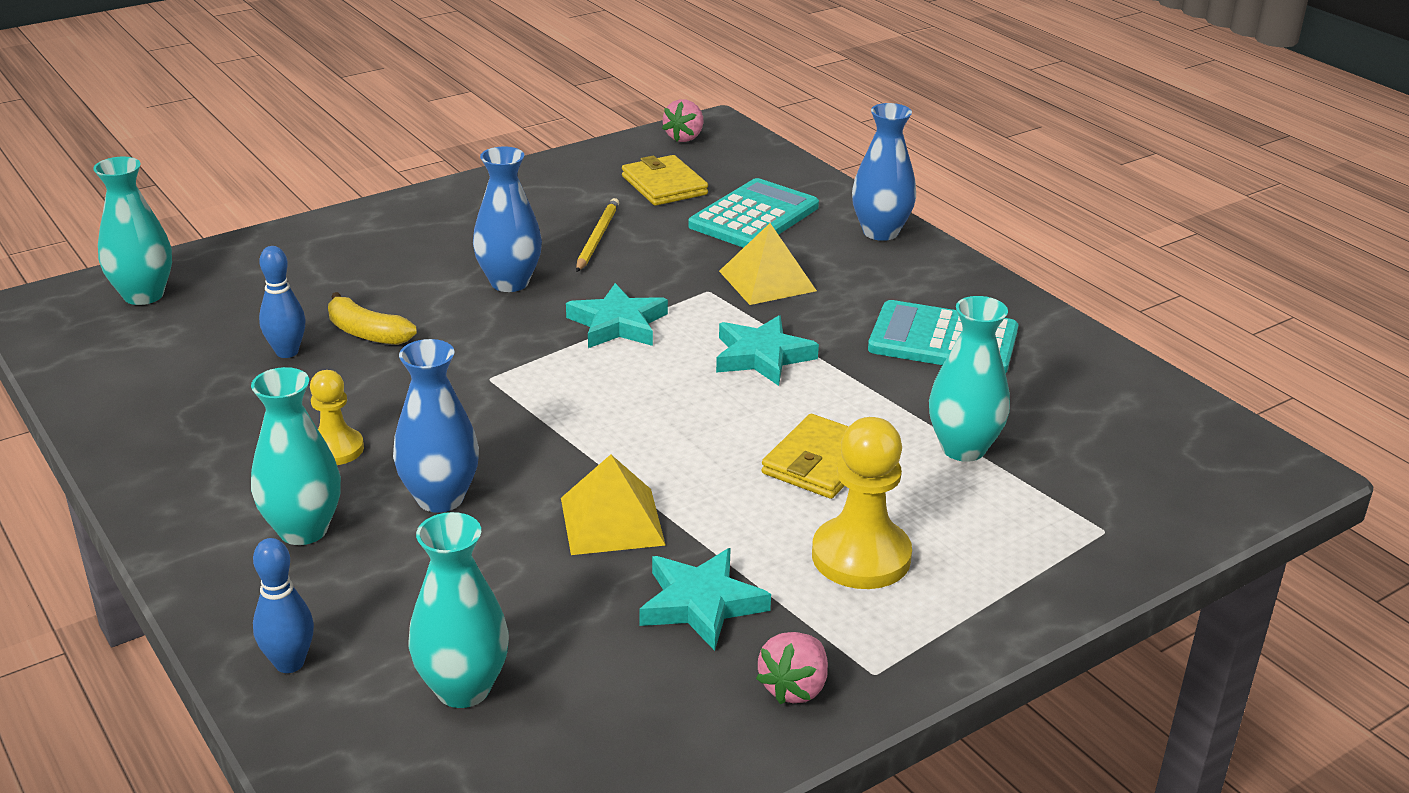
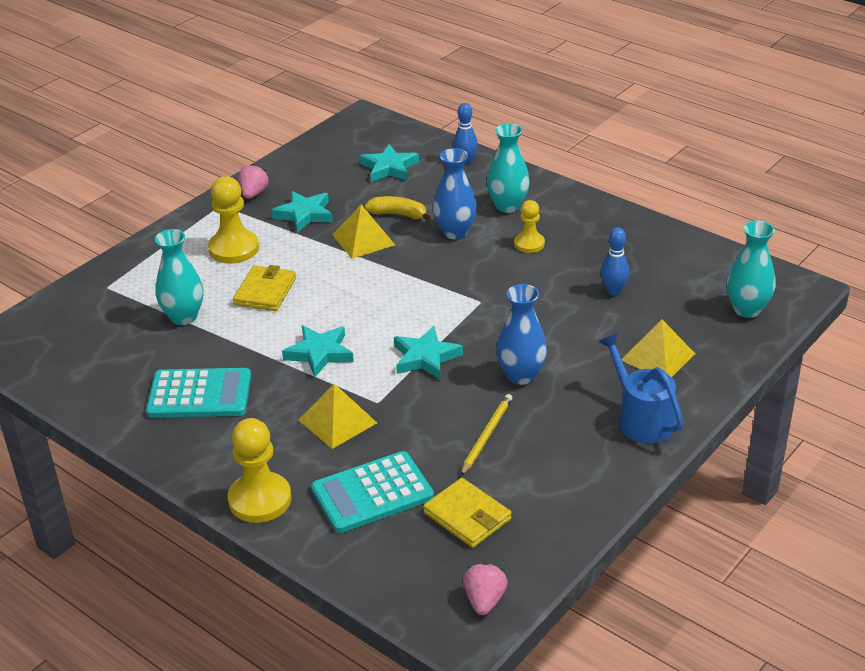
camera: 165 degrees right, 5 degrees up
yellow banana [328,292,417,345] -> yellow banana moved to [364,196,431,221]
turquoise vase [409,512,509,708] -> turquoise star [360,144,419,182]
yellow pencil [576,198,619,272] -> yellow pencil turned 150 degrees counterclockwise [461,394,512,476]
turquoise calculator [688,178,819,248] -> turquoise calculator turned 45 degrees clockwise [311,451,434,533]
blue vase [852,103,916,241] -> yellow pawn [228,418,291,523]
none -> blue watering can [599,333,683,443]
none -> yellow pyramid [622,320,696,377]

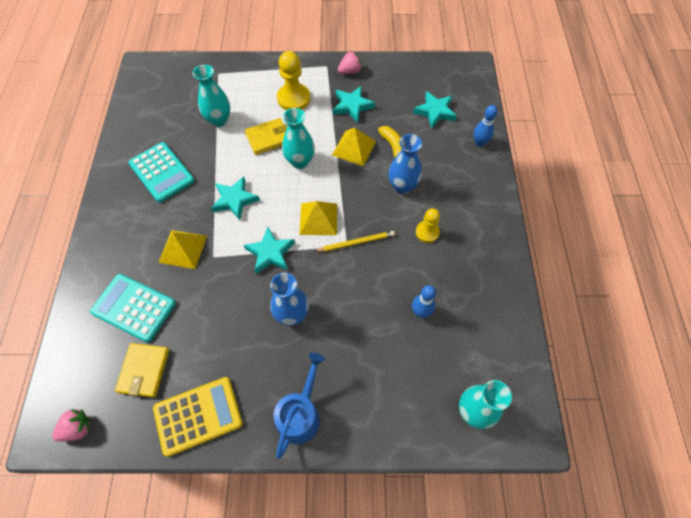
camera: 50 degrees right, 25 degrees up
yellow pawn [228,418,291,523] -> none
yellow pencil [461,394,512,476] -> yellow pencil moved to [314,231,395,252]
turquoise vase [487,123,530,213] -> turquoise vase moved to [282,108,315,169]
yellow pyramid [622,320,696,377] -> yellow pyramid moved to [299,201,337,235]
none -> yellow calculator [153,377,243,457]

